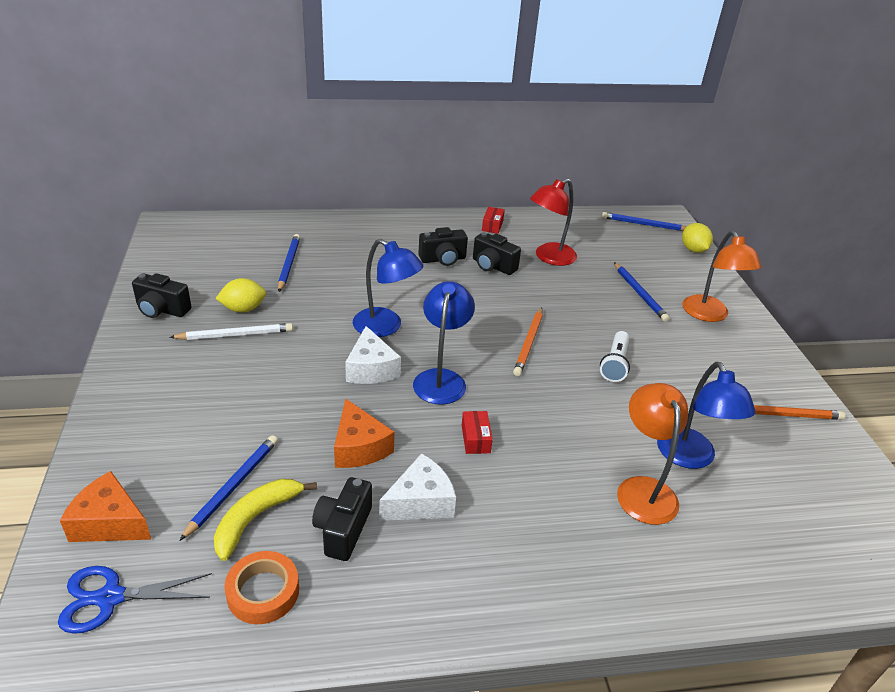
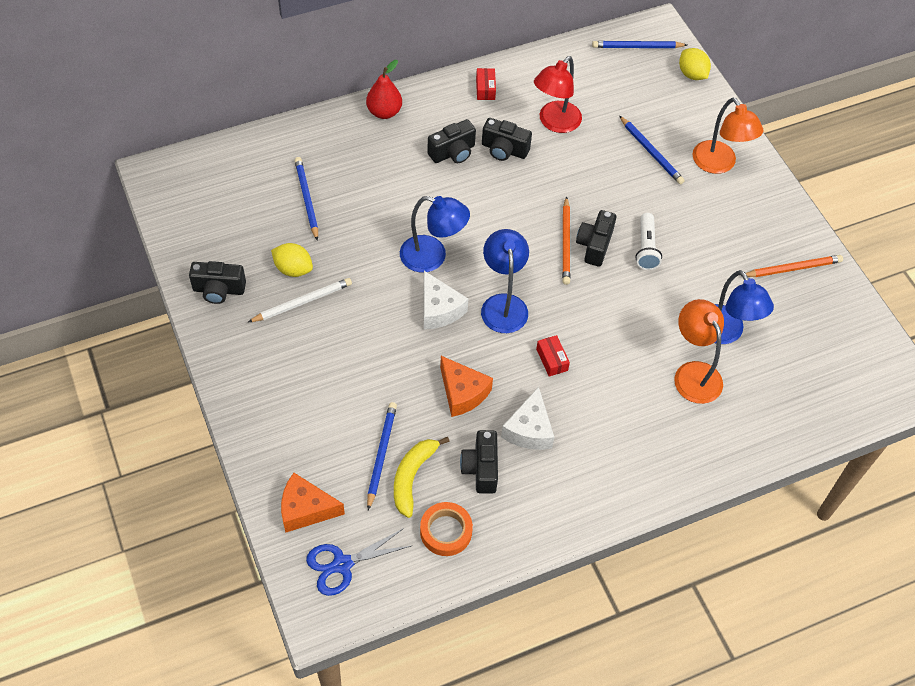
camera: 15 degrees left, 20 degrees up
yellow lemon [215,278,266,313] -> yellow lemon turned 60 degrees clockwise [271,243,313,277]
white cheese [379,453,456,521] -> white cheese turned 150 degrees clockwise [501,387,554,450]
none -> red pear [366,60,402,119]
none -> black camera [576,210,617,267]

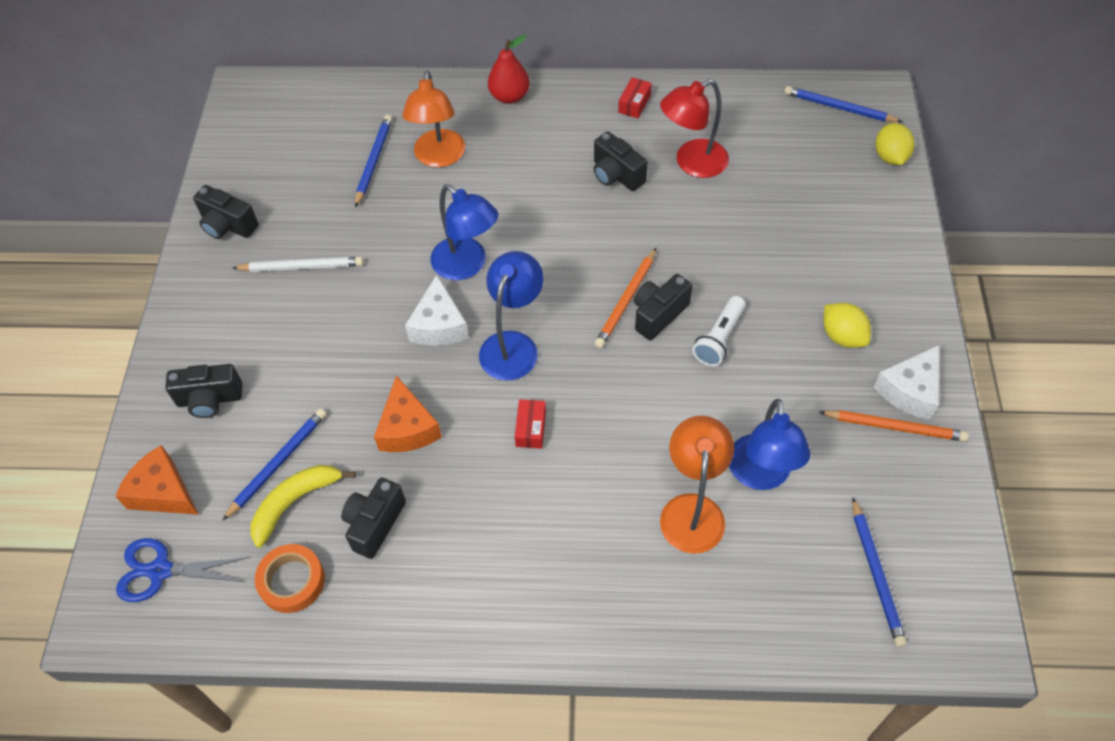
camera: 30 degrees right, 0 degrees up
yellow lemon [271,243,313,277] -> yellow lemon moved to [824,303,871,348]
black camera [427,119,476,163] -> black camera moved to [165,364,242,418]
white cheese [501,387,554,450] -> white cheese moved to [874,345,940,420]
blue pencil [619,116,685,185] -> blue pencil moved to [852,498,907,647]
orange lamp [693,98,764,174] -> orange lamp moved to [403,70,465,167]

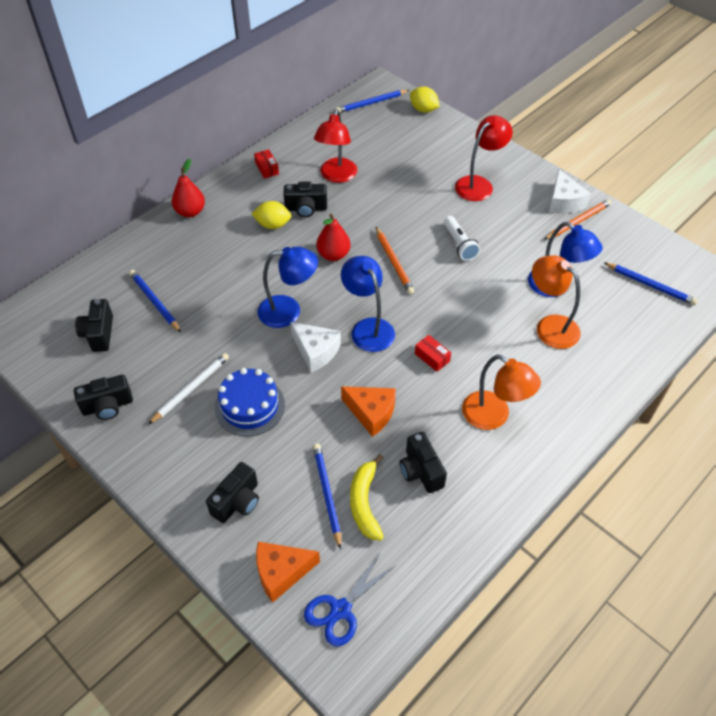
camera: 50 degrees left, 5 degrees down
orange tape [255,544,325,613] -> none
orange lamp [403,70,465,167] -> orange lamp moved to [462,355,541,430]
black camera [634,274,693,341] -> black camera moved to [75,299,113,352]
yellow lemon [824,303,871,348] -> yellow lemon moved to [252,201,291,229]
none -> blue cake [215,368,285,437]
none -> red pear [316,214,350,261]
none -> red lamp [455,115,513,201]

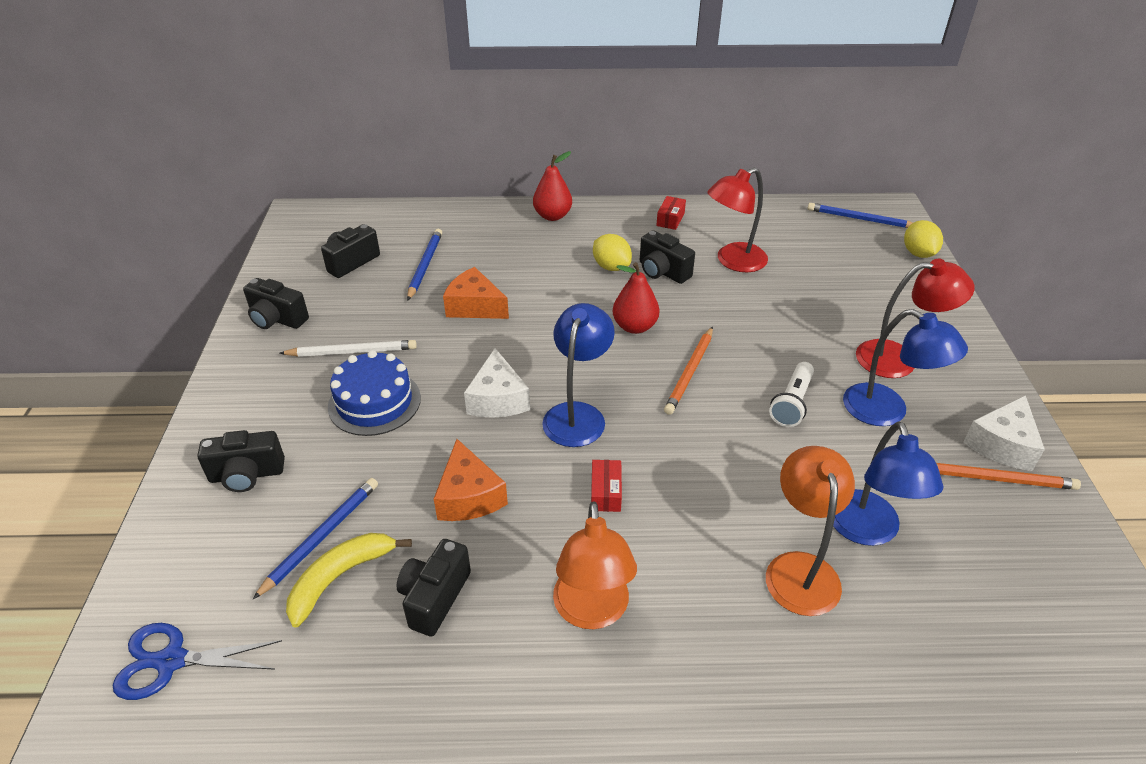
camera: 45 degrees right, 10 degrees down
orange cheese [256,542,320,603] -> orange cheese moved to [443,267,509,319]
blue lamp [257,247,318,328] -> blue lamp moved to [843,309,968,426]
blue pencil [603,262,698,305] -> none

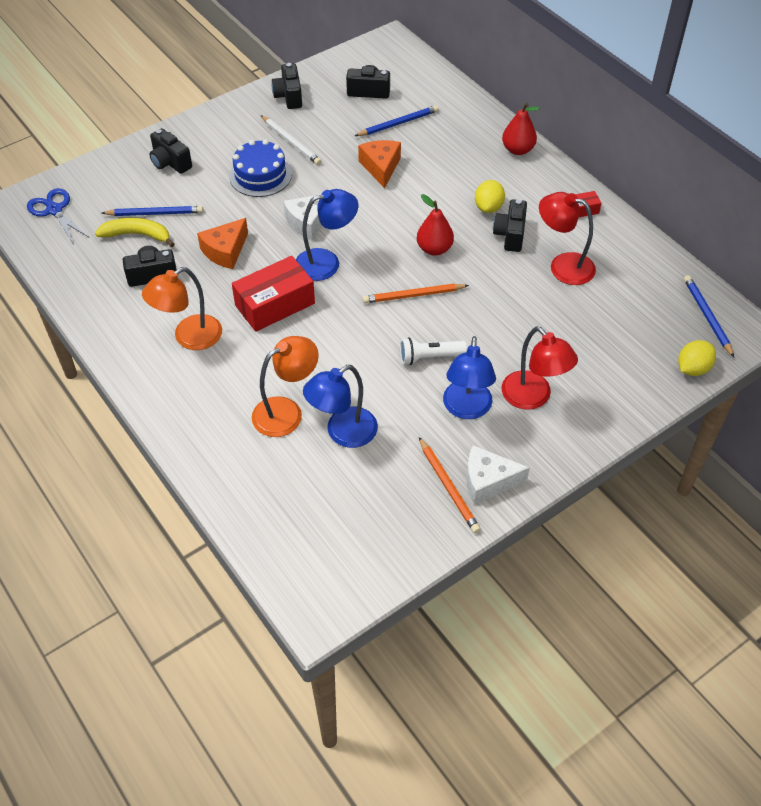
camera: 55 degrees right, 10 degrees up
red box [591,460,622,512] -> red box [232,256,315,332], size x2.13

